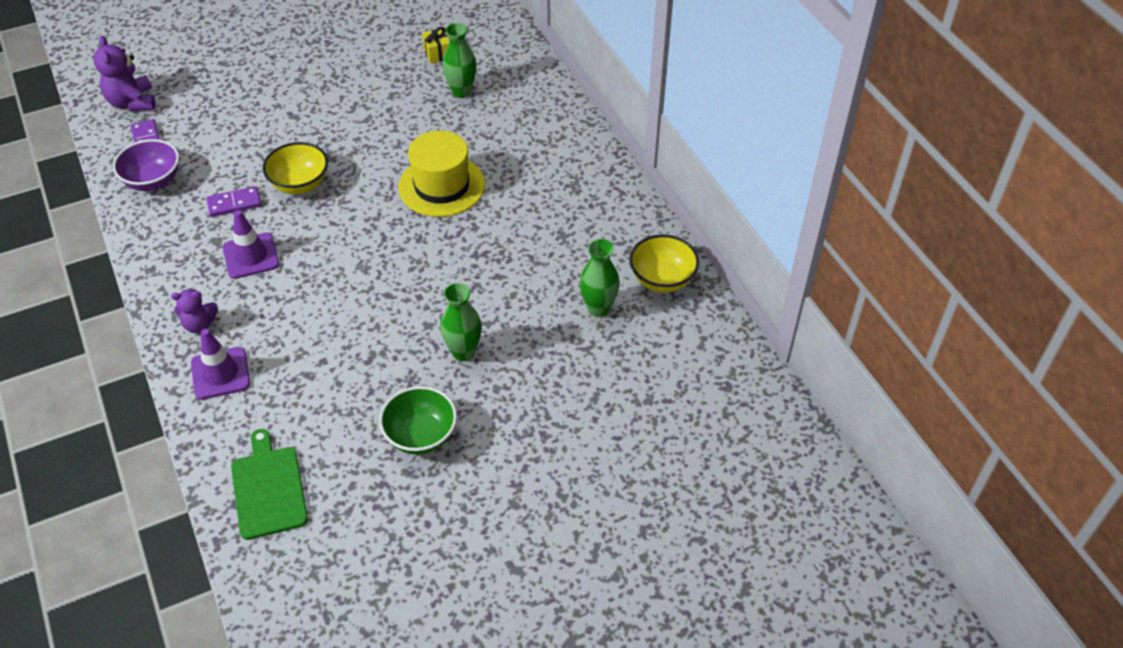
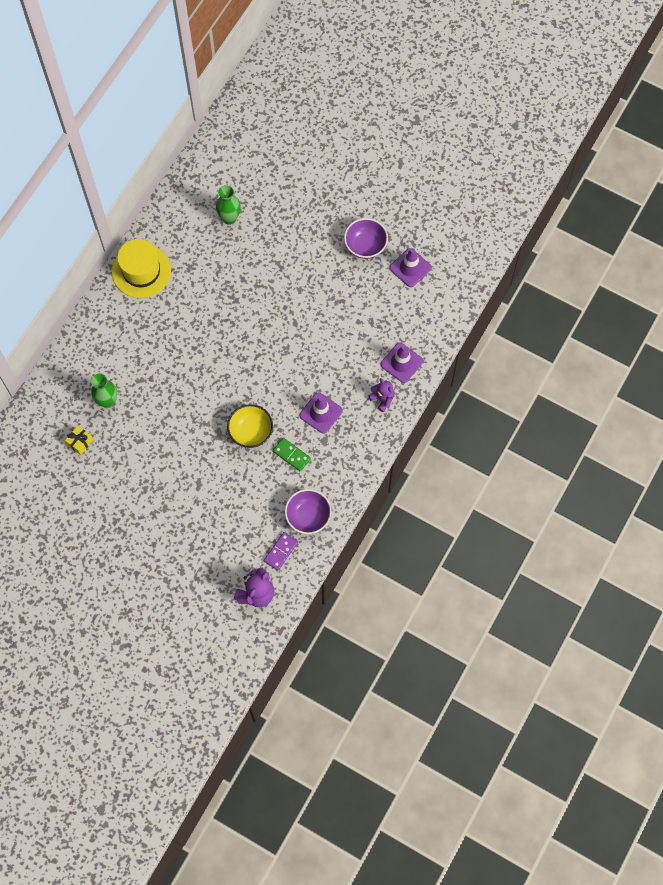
camera: 125 degrees left, 20 degrees up
purple domino [207,186,261,217] -> green domino [273,438,311,471]
green cutting board [231,429,308,540] -> none
green bowl [379,386,457,454] -> purple bowl [344,218,388,259]
yellow hat [398,130,485,217] -> yellow hat moved to [112,239,171,298]
green vase [440,283,482,361] -> none
yellow bowl [629,234,699,292] -> none
none -> purple traffic cone [389,248,432,287]

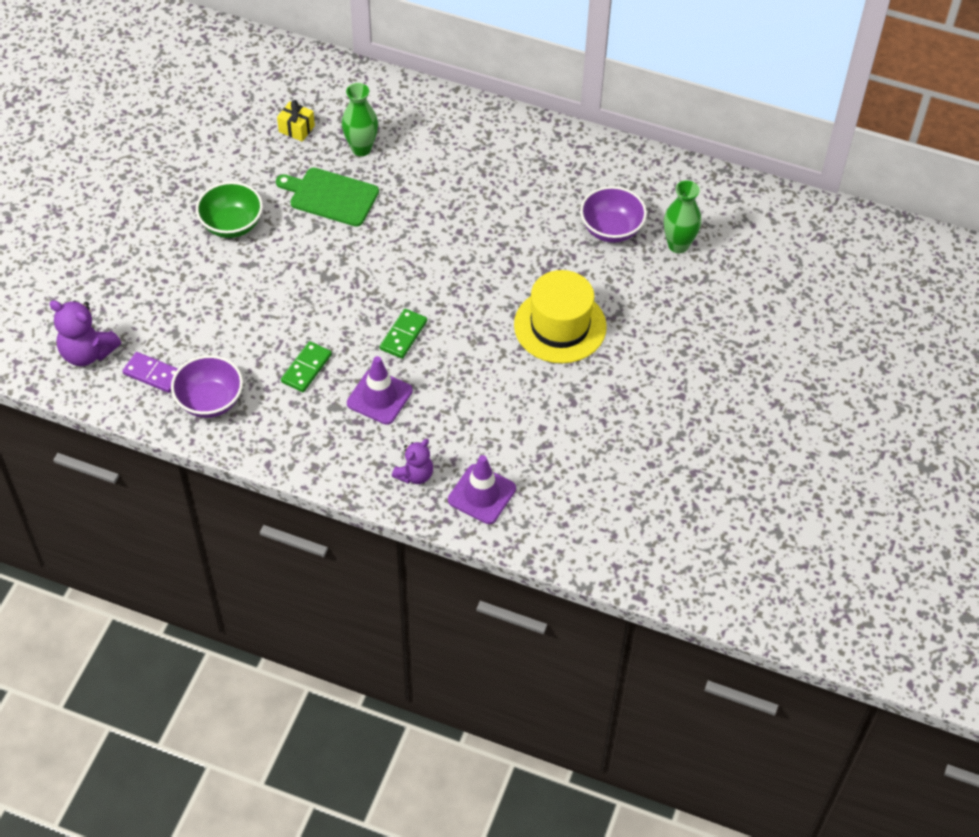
camera: 80 degrees right, 15 degrees down
yellow hat [112,239,171,298] -> yellow hat moved to [514,270,607,363]
yellow bowl [227,404,273,448] -> none
purple bowl [344,218,388,259] -> purple bowl moved to [580,186,647,243]
purple traffic cone [389,248,432,287] -> none
none -> green bowl [196,182,263,238]
none -> green cutting board [276,167,379,227]
none -> green domino [380,309,427,359]

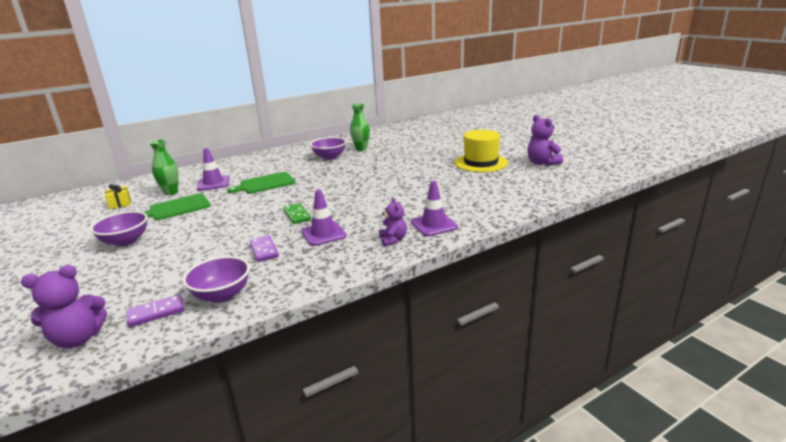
camera: 50 degrees left, 30 degrees down
green bowl [196,182,263,238] -> purple bowl [90,211,148,247]
green domino [281,341,332,392] -> purple domino [250,235,279,262]
yellow hat [514,270,607,363] -> yellow hat moved to [455,130,508,172]
none -> purple traffic cone [197,148,229,191]
none -> green cutting board [227,172,295,194]
none -> purple teddy bear [527,115,563,166]

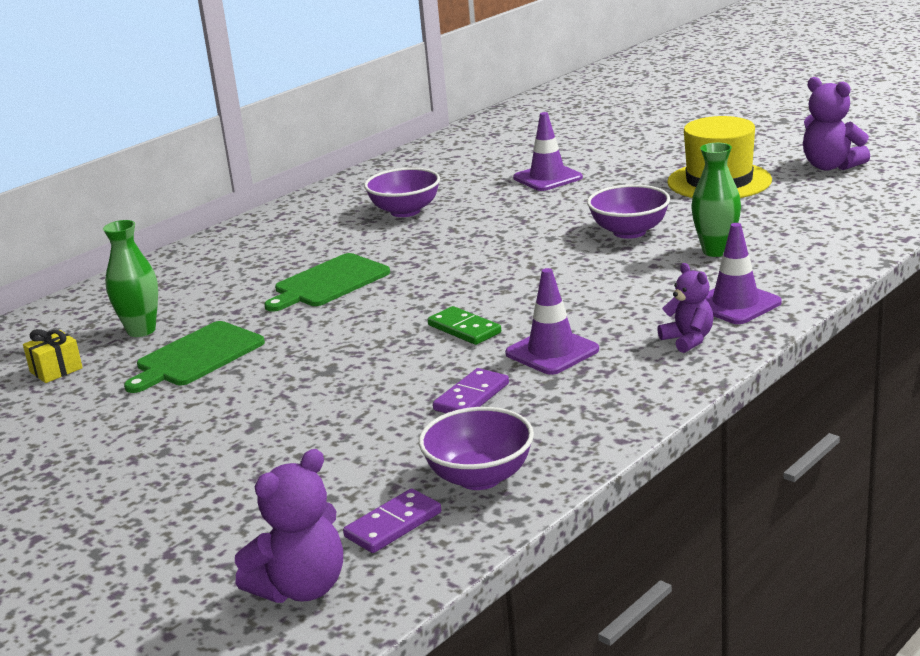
camera: 15 degrees left, 0 degrees up
purple bowl [90,211,148,247] -> purple bowl moved to [587,184,670,239]
purple traffic cone [197,148,229,191] -> purple traffic cone moved to [513,112,583,191]
purple domino [250,235,279,262] -> purple domino turned 75 degrees clockwise [433,368,509,413]
green vase [350,104,370,151] -> green vase moved to [691,143,741,257]

